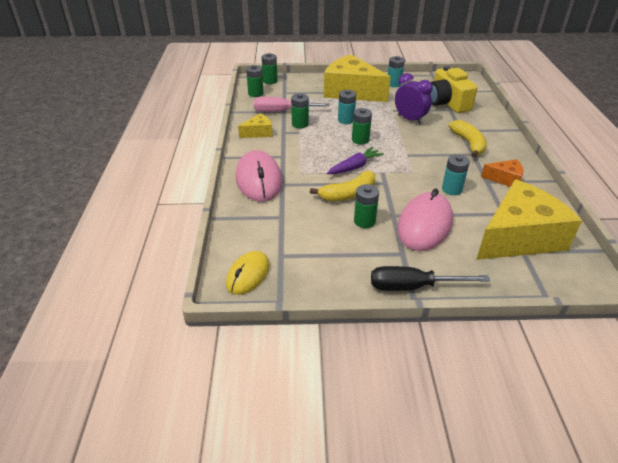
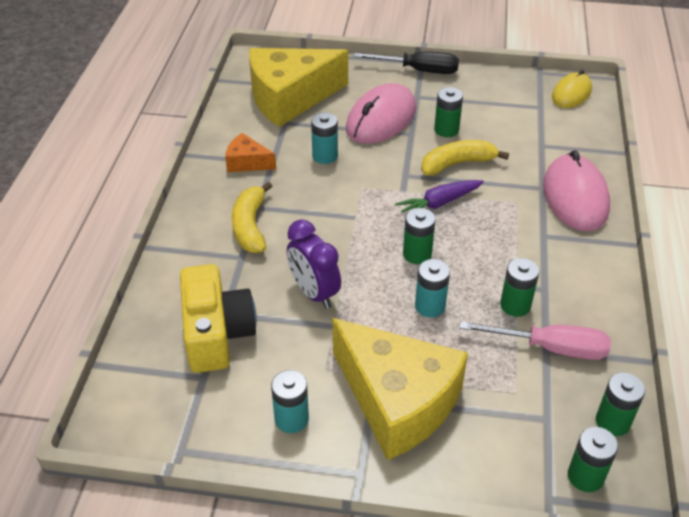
camera: 170 degrees left, 5 degrees up
yellow cheese [238,113,272,138] -> none

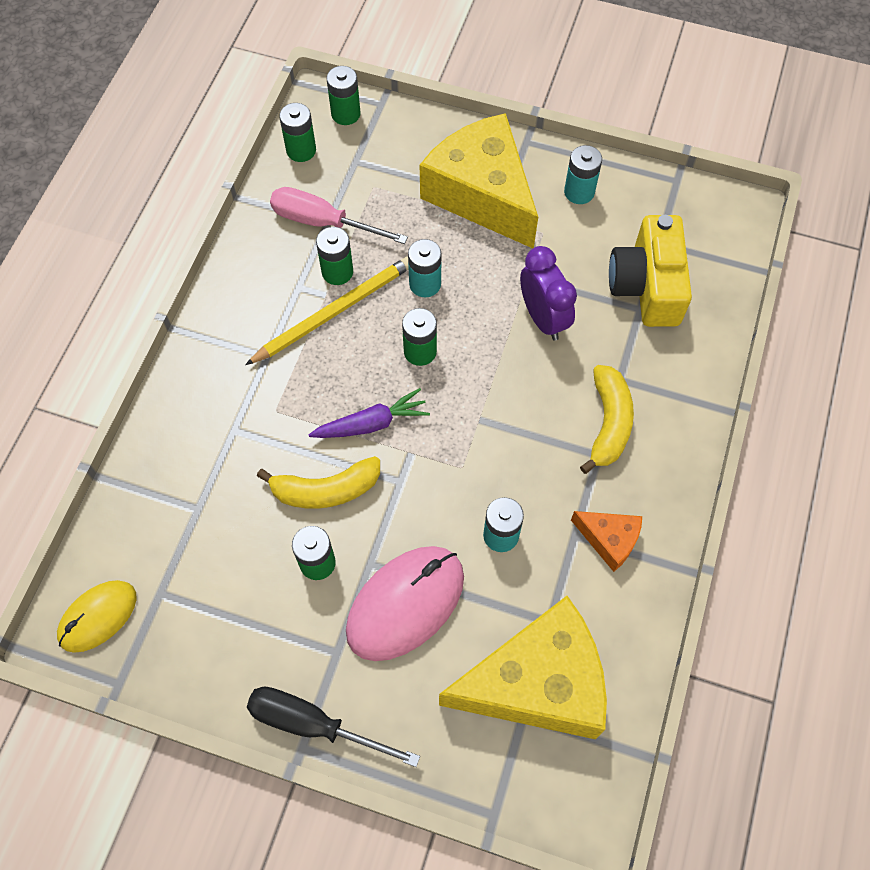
camera: 170 degrees left, 20 degrees up
pink mouse [543,150,610,232] -> none
none -> yellow pencil [245,256,409,365]

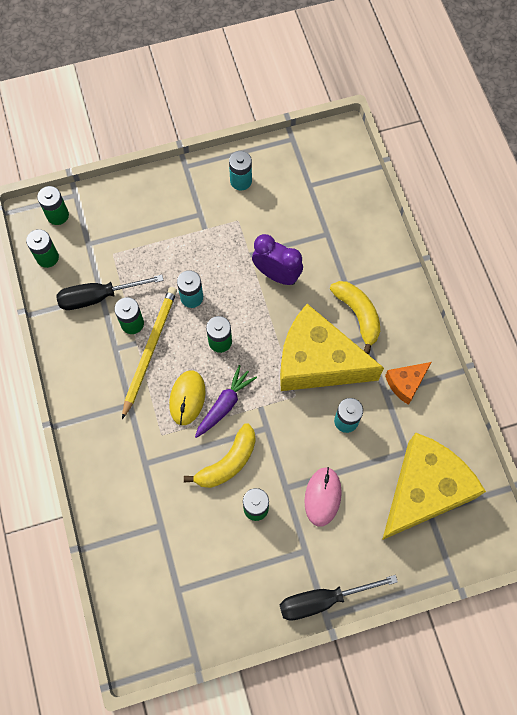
camera: 35 degrees left, 5 degrees up
yellow mouse [57,580,137,653] -> yellow mouse moved to [169,370,205,425]
pink screwdriver [270,187,408,244] -> black screwdriver [56,275,164,310]
pink mouse [346,546,464,661] -> pink mouse [304,467,342,527], size x0.62
yellow cheese [420,113,538,248] -> yellow cheese moved to [280,304,384,391]
orange cheese [571,511,642,572] -> orange cheese turned 150 degrees clockwise [385,362,432,405]
yellow camera [609,215,692,327] -> none

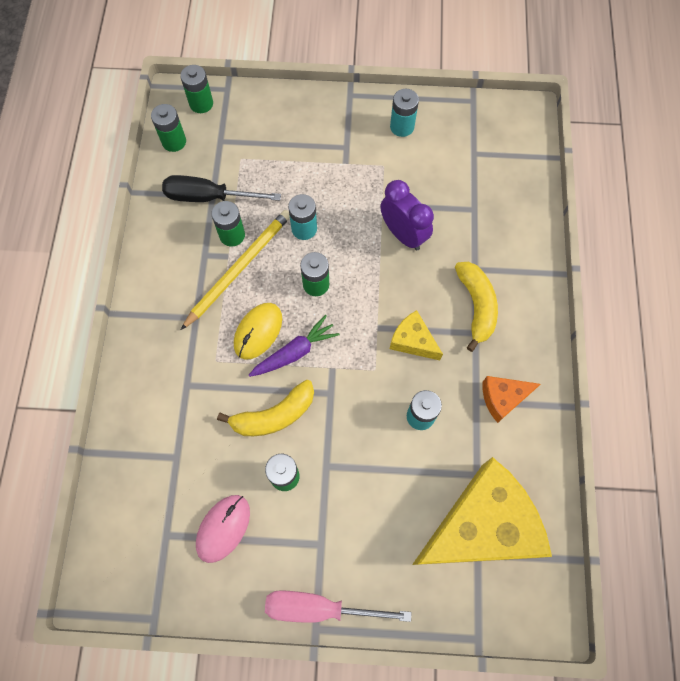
camera: 20 degrees right, 0 degrees up
yellow cheese [280,304,384,391] -> yellow cheese [390,310,443,361], size x0.45
black screwdriver [280,575,398,621] -> pink screwdriver [265,590,411,623]
pink mouse [304,467,342,527] -> pink mouse moved to [196,495,250,563]

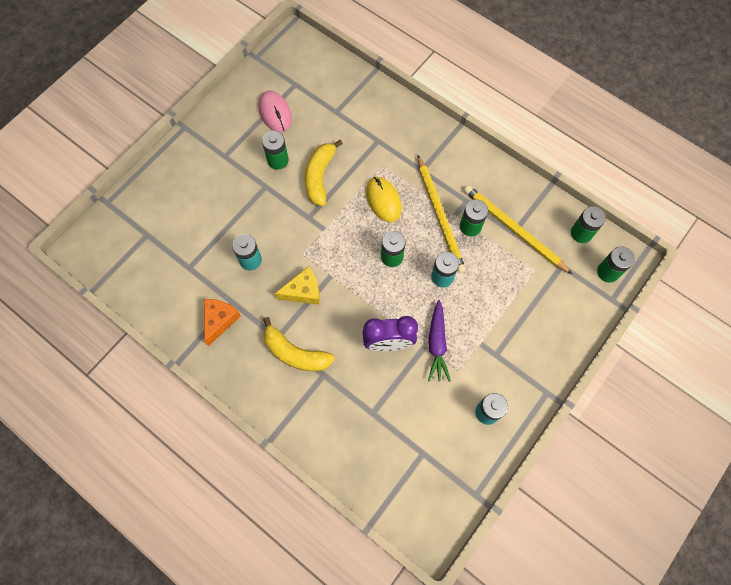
camera: 125 degrees right, 0 degrees up
black screwdriver [162,175,281,202] -> yellow pencil [464,185,572,274]
purple carrot [249,315,340,377] -> purple carrot moved to [428,300,451,382]
pink screwdriver [265,590,411,623] -> none
yellow cheese [412,457,552,565] -> none

